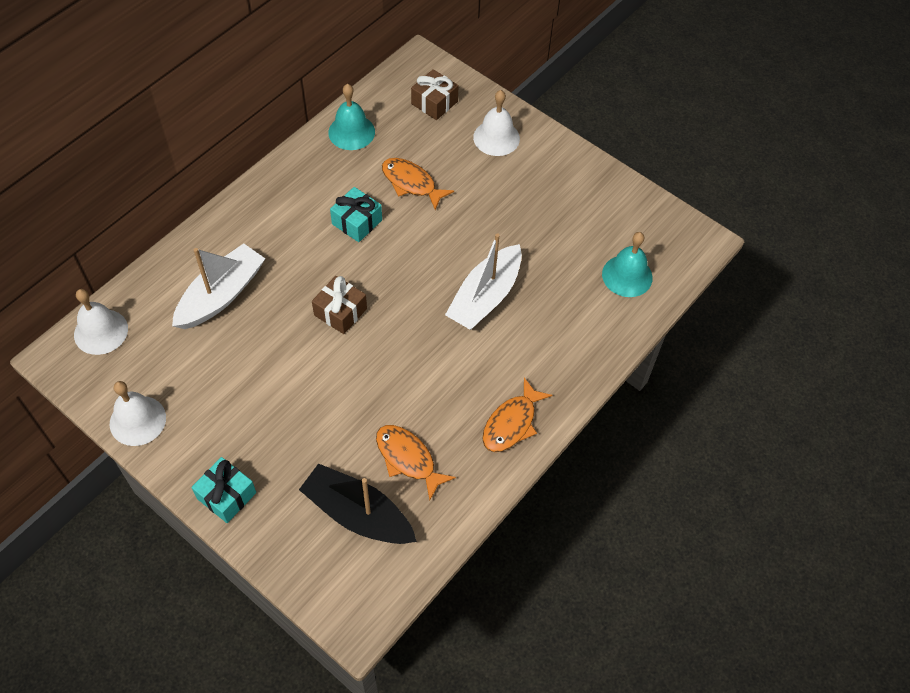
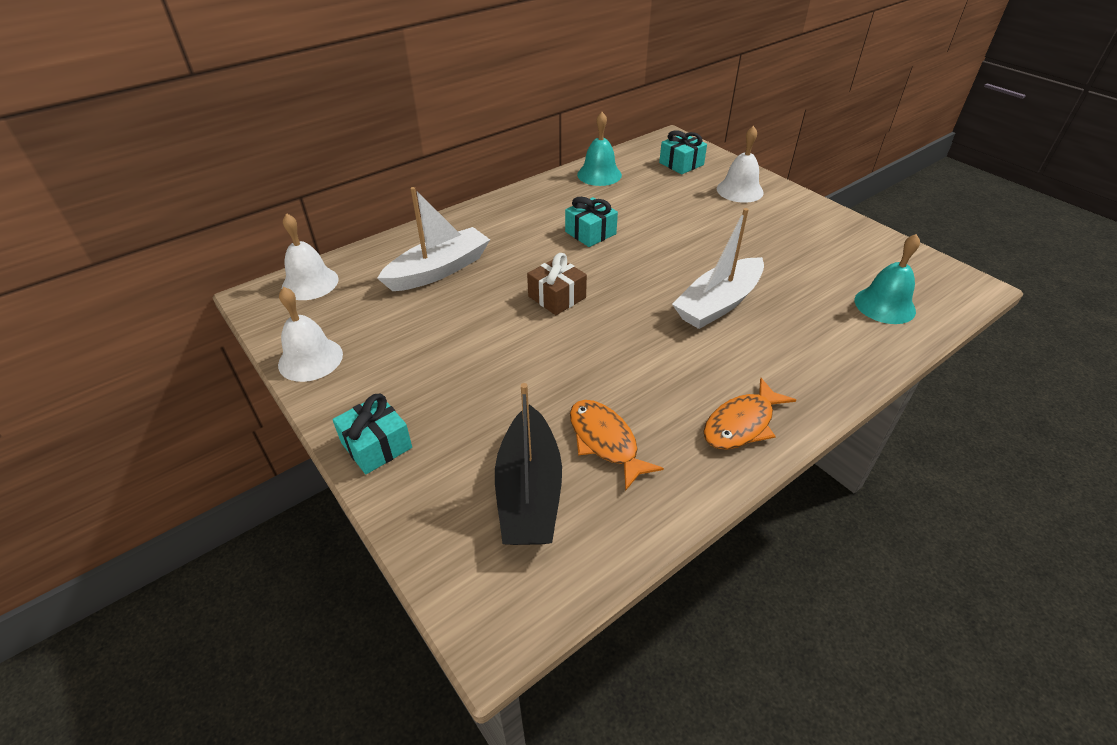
camera: 15 degrees right, 15 degrees down
black boat [299,463,417,544] -> black boat turned 135 degrees counterclockwise [495,383,562,545]
orange fish [382,158,454,210] -> none
brown gift [411,69,459,120] -> turquoise gift [659,130,707,174]

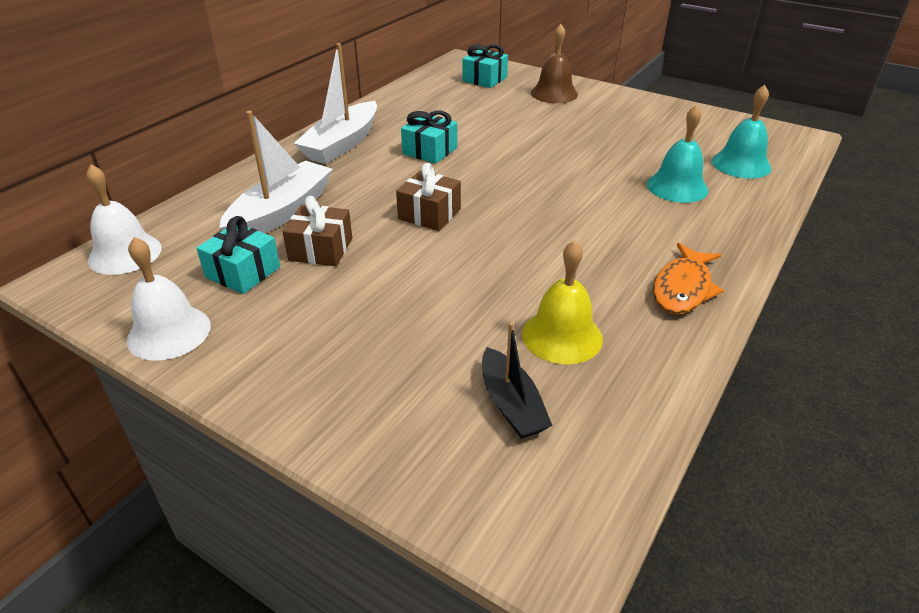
camera: 20 degrees left, 5 degrees down
turquoise gift [332,394,412,474] -> turquoise gift moved to [196,216,280,294]
black boat [495,383,562,545] -> black boat [482,323,553,439], size x0.61
orange fish [570,400,664,491] -> yellow bell [522,240,603,364]
turquoise bell [577,112,622,186] -> turquoise bell moved to [647,105,708,203]
white boat [672,208,764,329] -> white boat moved to [294,43,377,164]
white bell [717,126,764,203] -> brown bell [531,24,578,103]
none -> brown gift [282,196,352,266]

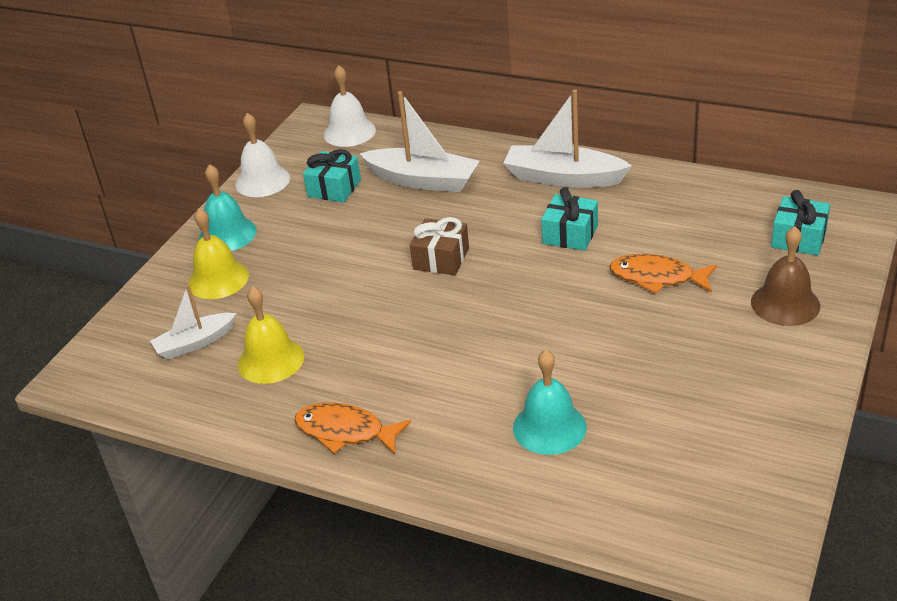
camera: 85 degrees right, 0 degrees up
brown gift [282,196,352,266] -> none
black boat [482,323,553,439] -> white boat [150,285,236,359]
turquoise bell [712,85,771,179] -> turquoise bell moved to [199,164,257,251]
none -> yellow bell [188,208,249,299]
none -> orange fish [610,254,717,293]

